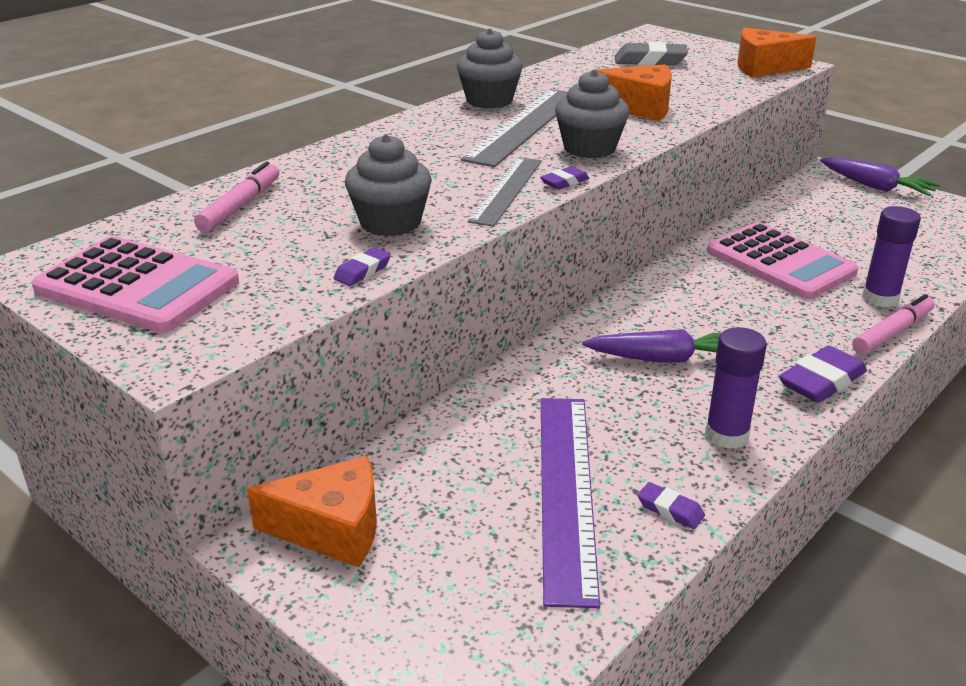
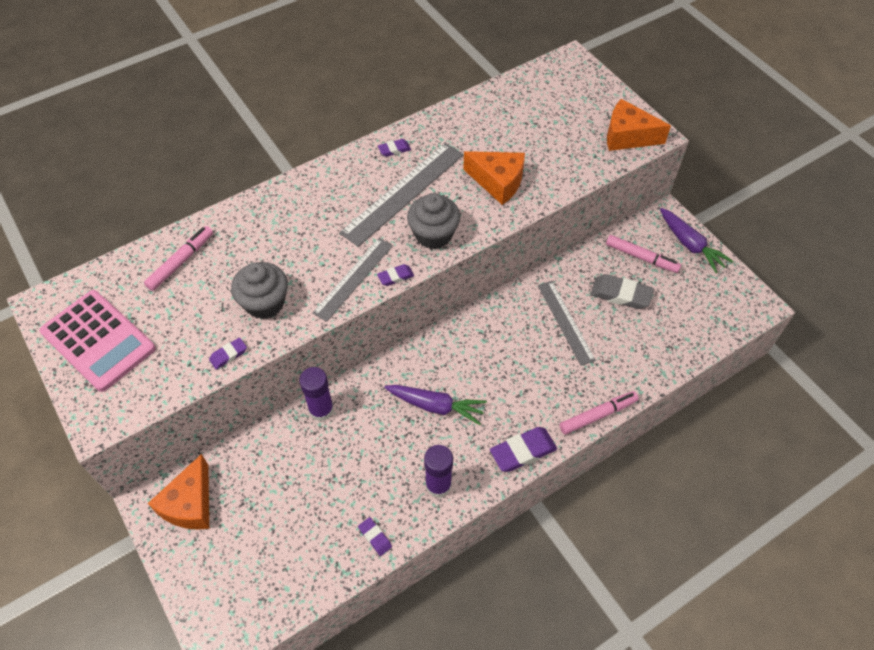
camera: 15 degrees right, 25 degrees up
orange cheese [247,456,377,567] -> orange cheese turned 90 degrees clockwise [148,454,209,530]
grey cupcake [457,29,523,109] -> purple eraser [378,139,411,157]
purple ruler [541,398,600,608] -> none
grey eraser [615,42,688,66] -> grey eraser moved to [591,274,654,309]
pink calculator [707,222,858,299] -> grey ruler [538,281,596,366]
purple glue stick [862,206,921,307] -> purple glue stick moved to [299,367,334,421]
none -> pink marker [606,235,681,273]

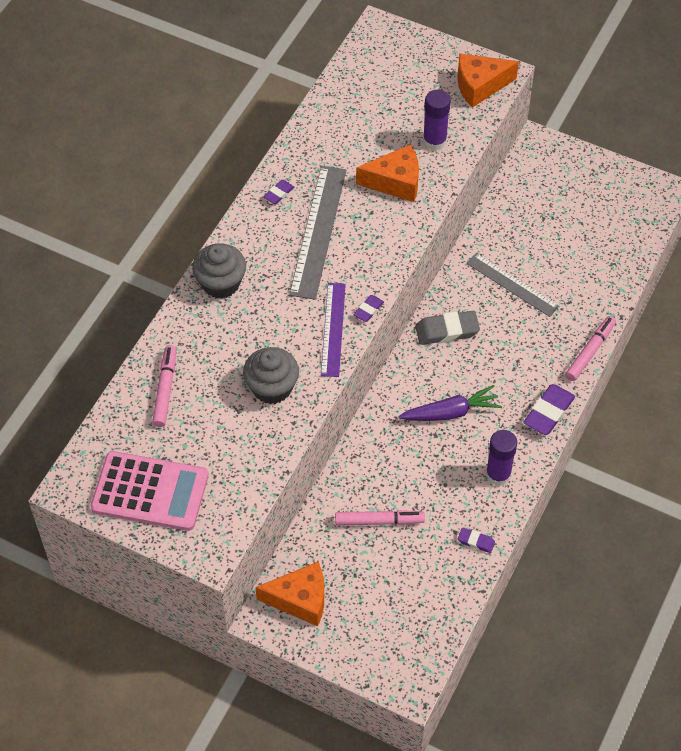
camera: 30 degrees left, 0 degrees up
orange cheese [148,454,209,530] -> orange cheese turned 75 degrees counterclockwise [255,562,324,626]
purple eraser [209,338,247,369] -> none
purple glue stick [299,367,334,421] -> purple glue stick moved to [423,90,451,151]
grey ruler [312,238,393,322] -> purple ruler [321,283,346,377]
grey cupcake [407,193,460,249] -> grey cupcake moved to [192,244,246,299]
grey eraser [591,274,654,309] -> grey eraser moved to [415,311,480,345]
pink marker [606,235,681,273] -> pink marker moved to [335,510,425,525]
purple carrot [660,208,733,273] -> none

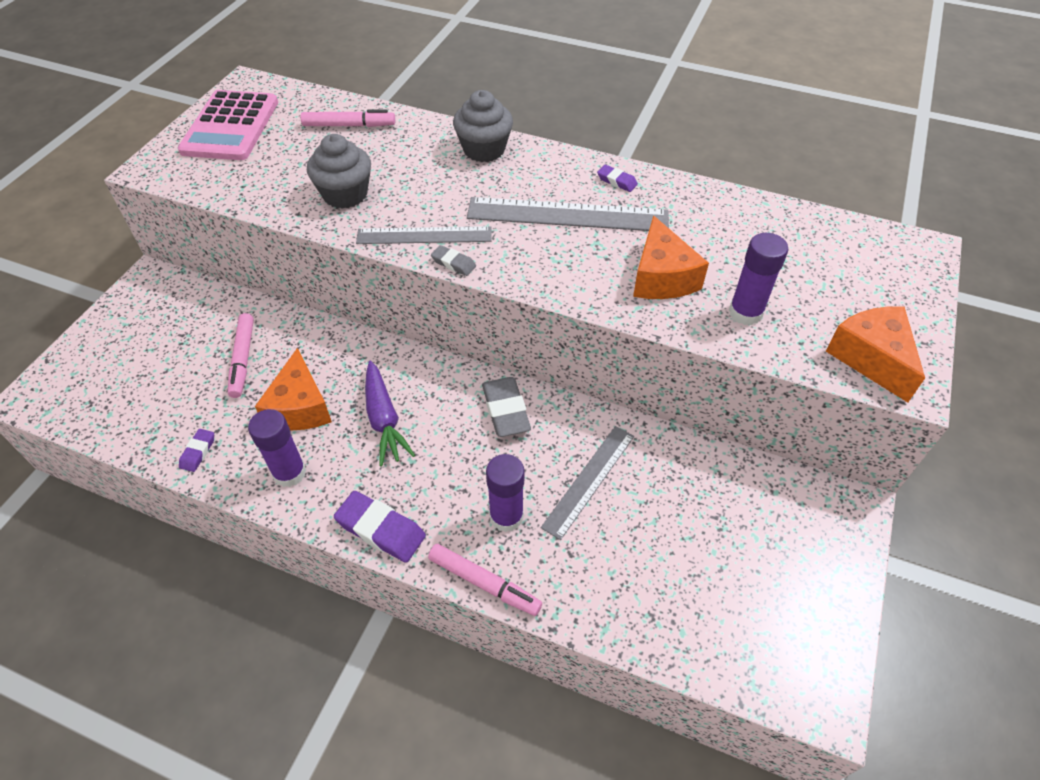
camera: 85 degrees right, 5 degrees down
orange cheese [255,562,324,626] -> orange cheese moved to [255,348,332,431]
purple ruler [321,283,346,377] -> grey ruler [356,226,492,244]
purple eraser [353,295,384,322] -> grey eraser [431,245,476,276]
none -> purple glue stick [486,454,525,532]

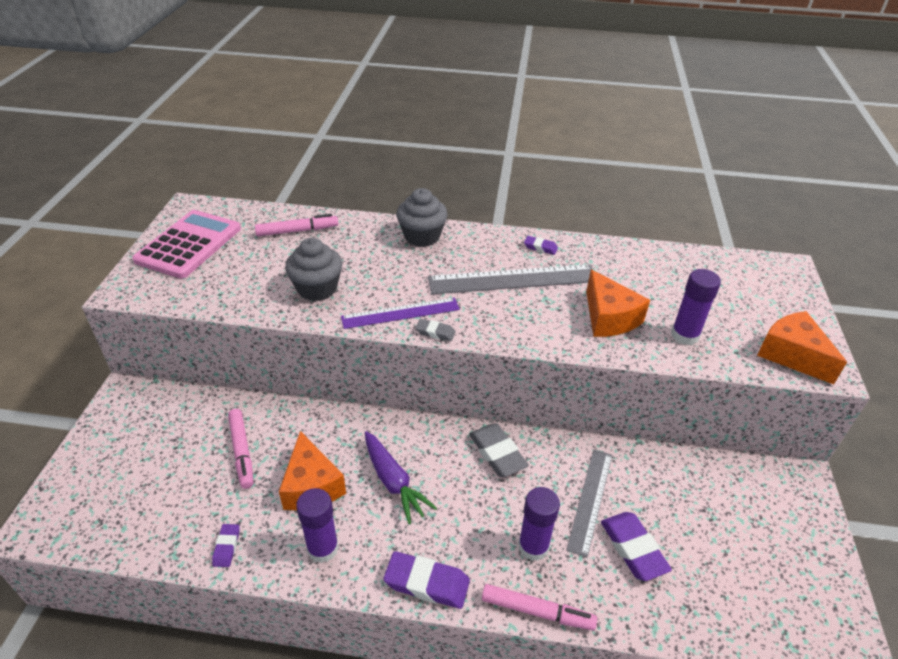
camera: 15 degrees left, 10 degrees down
pink calculator [178,90,278,160] -> pink calculator turned 150 degrees counterclockwise [132,210,241,279]
grey ruler [356,226,492,244] -> purple ruler [341,298,460,329]
none -> purple eraser [601,512,672,581]

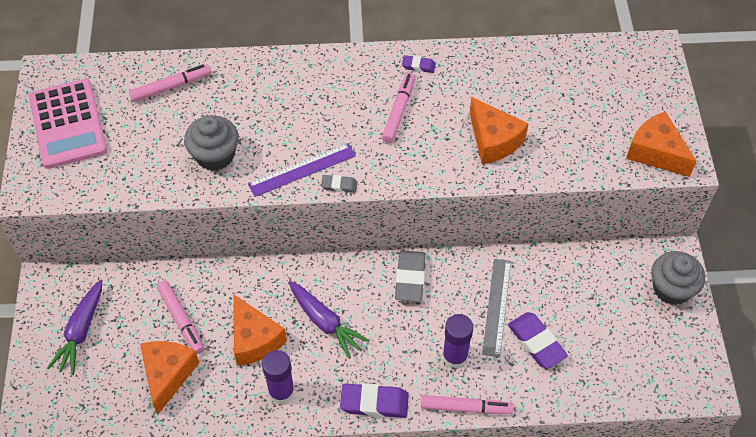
camera: 10 degrees left, 15 degrees up
pink calculator [132,210,241,279] -> pink calculator turned 150 degrees clockwise [29,79,107,169]
purple eraser [212,524,239,567] -> none
grey cupcake [396,188,448,247] -> grey cupcake moved to [652,251,705,305]
grey ruler [428,264,593,294] -> pink marker [382,72,415,143]
grey eraser [469,423,529,477] -> grey eraser turned 45 degrees clockwise [395,250,426,302]
purple glue stick [671,269,721,345] -> none
none -> purple carrot [47,280,102,375]
none -> orange cheese [140,341,199,414]

